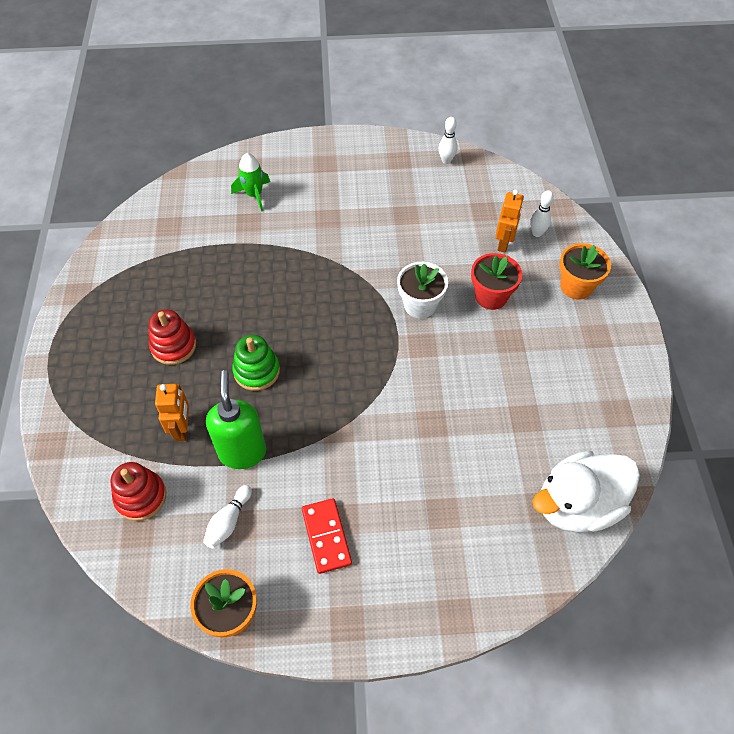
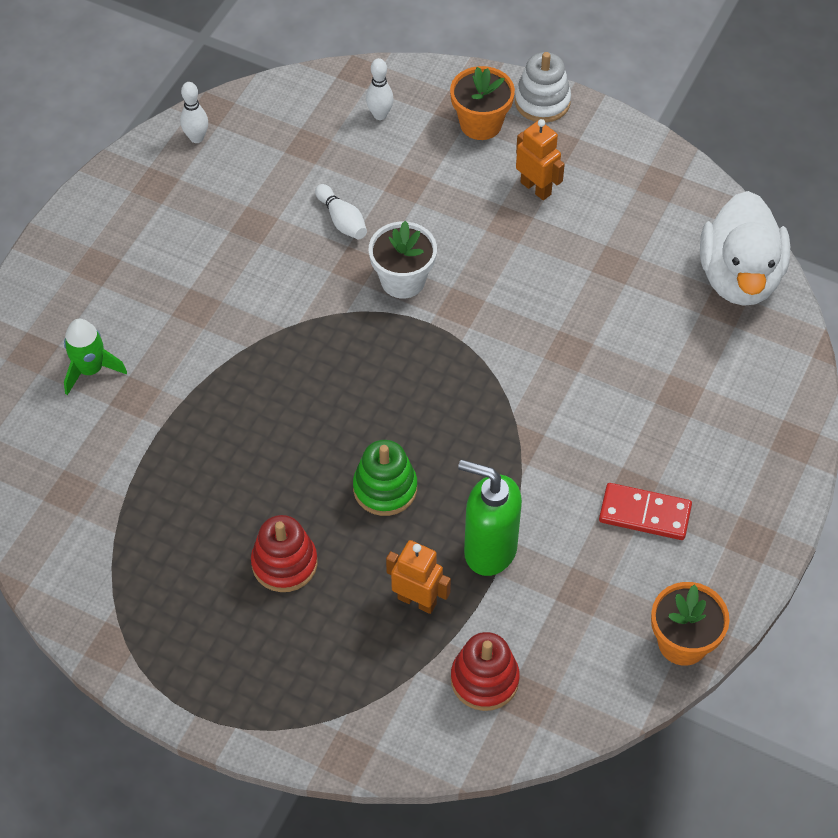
camera: 60 degrees left, 0 degrees up
white bowling pin [203,485,252,549] -> white bowling pin moved to [315,184,367,239]
red flower pot [471,253,522,310] -> none
orange robot [495,190,524,253] -> orange robot moved to [516,119,565,200]
none -> white stacking toy [515,52,571,123]

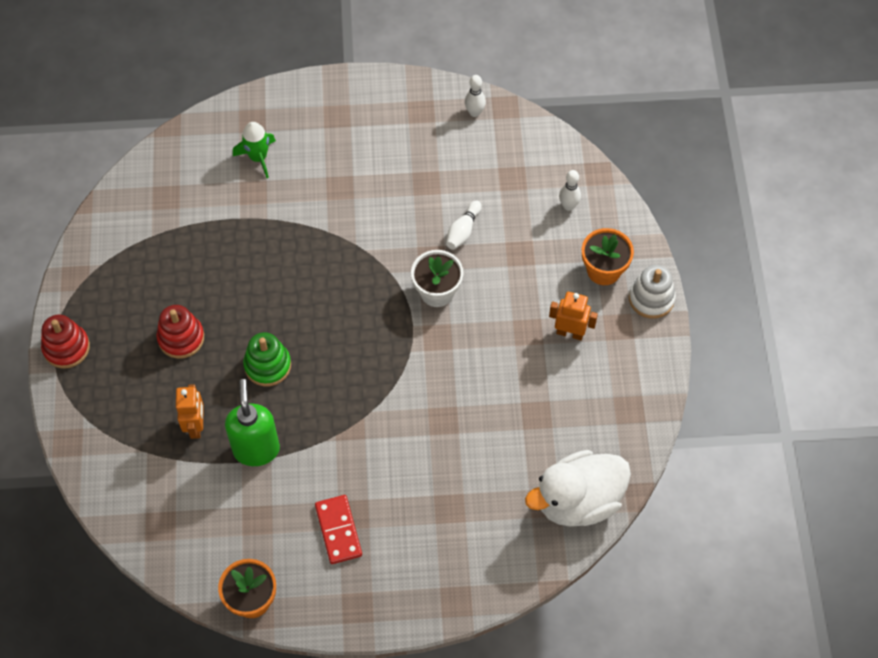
camera: 60 degrees right, 5 degrees up
red stacking toy [451,632,520,711] -> red stacking toy moved to [41,314,90,369]
orange robot [516,119,565,200] -> orange robot turned 90 degrees counterclockwise [549,292,598,340]

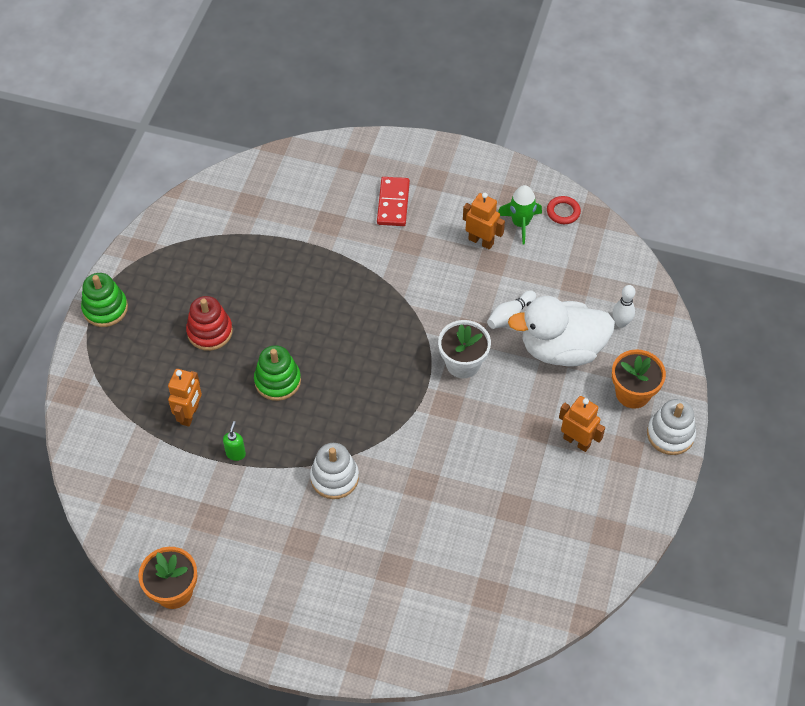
camera: 20 degrees right, 5 degrees down
red stacking toy [41,314,90,369] -> green stacking toy [81,273,128,327]
green soap dispenser [225,379,280,466] -> green soap dispenser [223,421,246,461], size x0.43
green rocket [233,122,276,178] -> green rocket moved to [498,185,542,245]
red domino [315,495,362,564] -> red domino moved to [377,177,410,226]
white bowling pin [465,75,486,117] -> red ring [547,196,581,224]
white duck [525,450,631,527] -> white duck moved to [508,296,615,367]
none -> white stacking toy [310,443,359,499]
none -> orange robot [463,193,505,250]

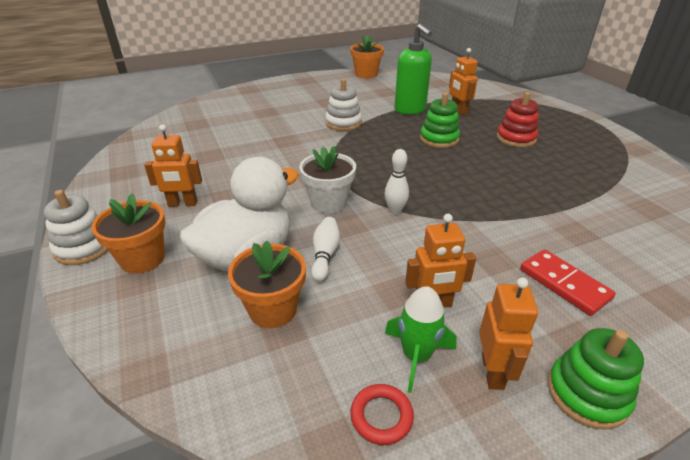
camera: 140 degrees right, 20 degrees down
green stacking toy [81,273,128,327] -> green stacking toy moved to [548,328,644,430]
green soap dispenser [223,421,246,461] -> green soap dispenser [395,24,432,114], size x2.32
white bowling pin [613,285,635,328] -> white bowling pin moved to [384,149,409,215]
none -> orange flower pot [228,241,306,328]
none -> orange robot [479,277,538,390]

